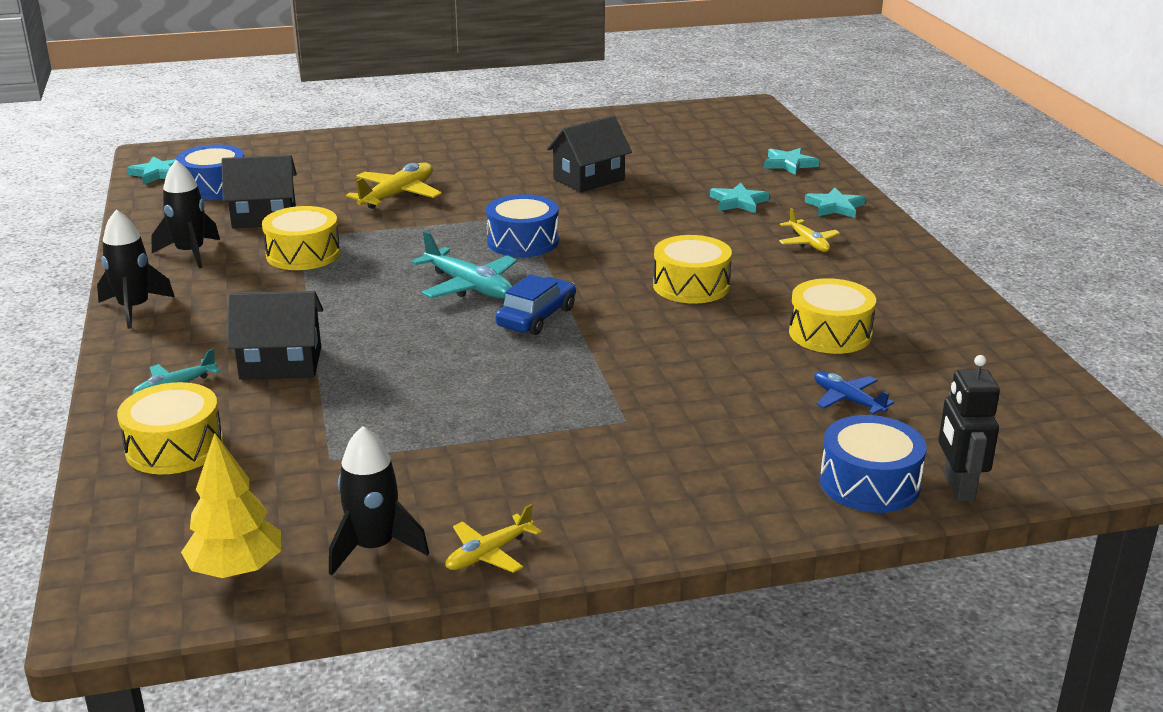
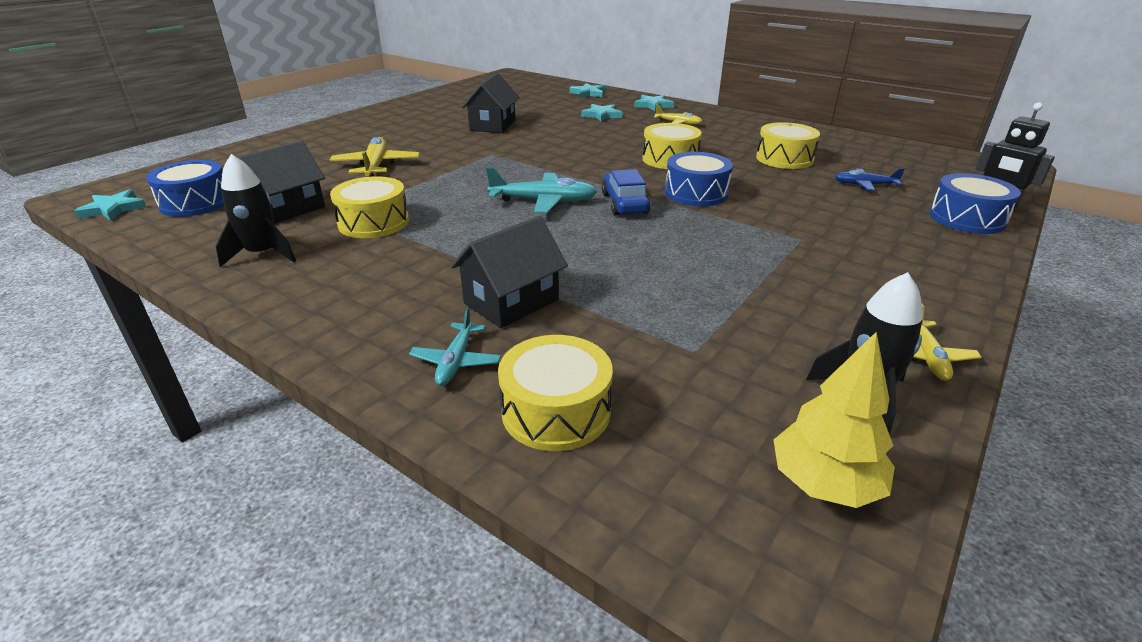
camera: 40 degrees left, 5 degrees up
black rocket [97,209,175,329] -> none
blue drum [486,194,559,257] -> blue drum moved to [665,152,733,206]

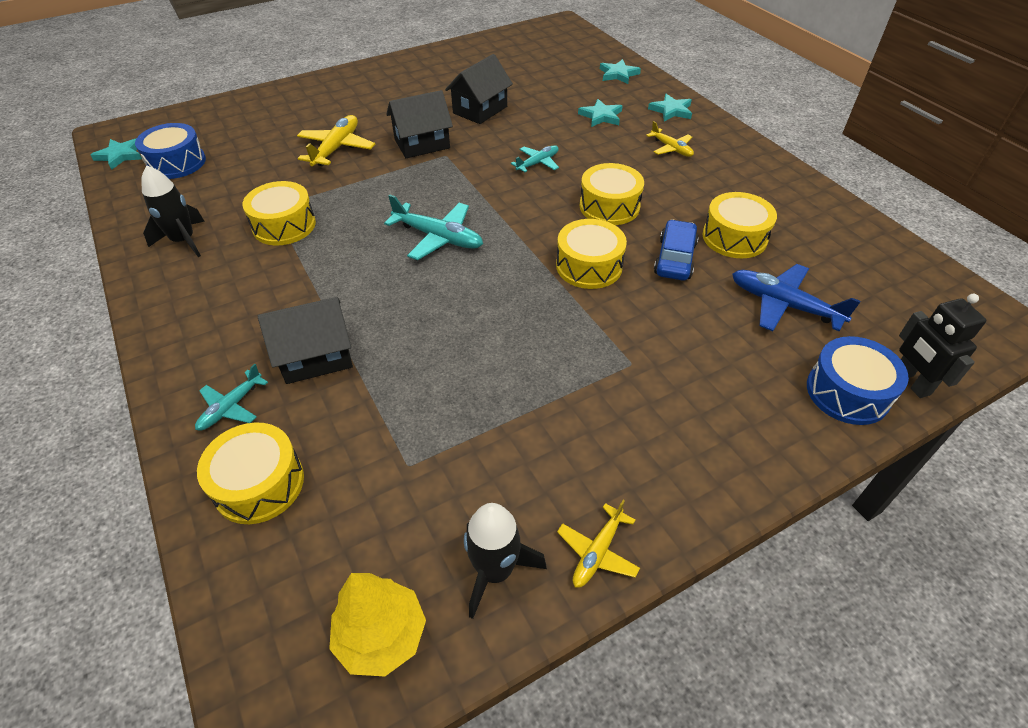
camera: 25 degrees right, 15 degrees up
black house [237,141,325,224] -> black house moved to [386,90,453,158]
blue car [602,169,650,216] -> blue car moved to [654,219,699,281]
blue drum [665,152,733,206] -> yellow drum [556,219,627,289]
blue plane [835,168,905,191] -> blue plane [732,264,861,331], size x1.64
none -> turquoise plane [511,145,559,172]

